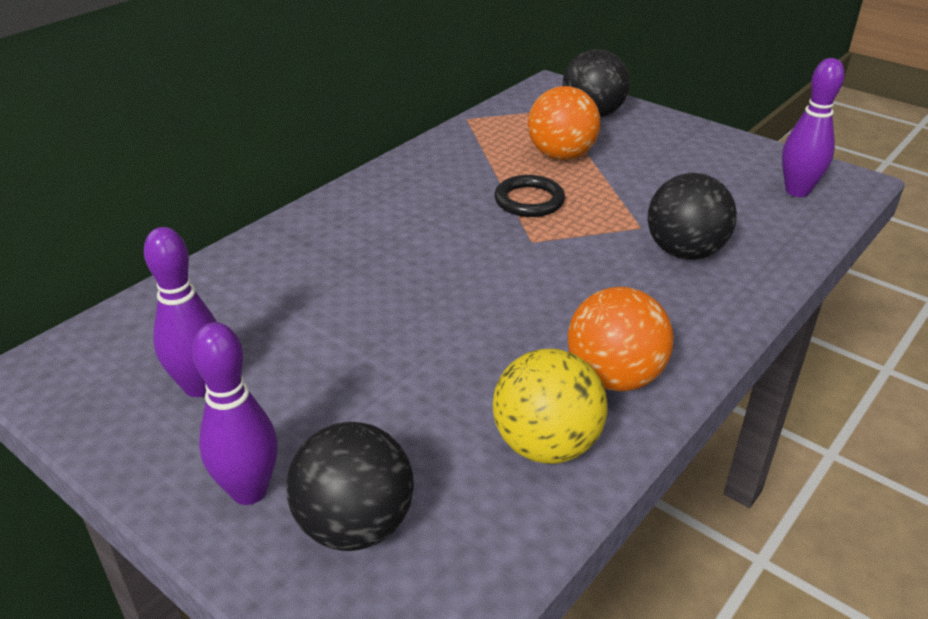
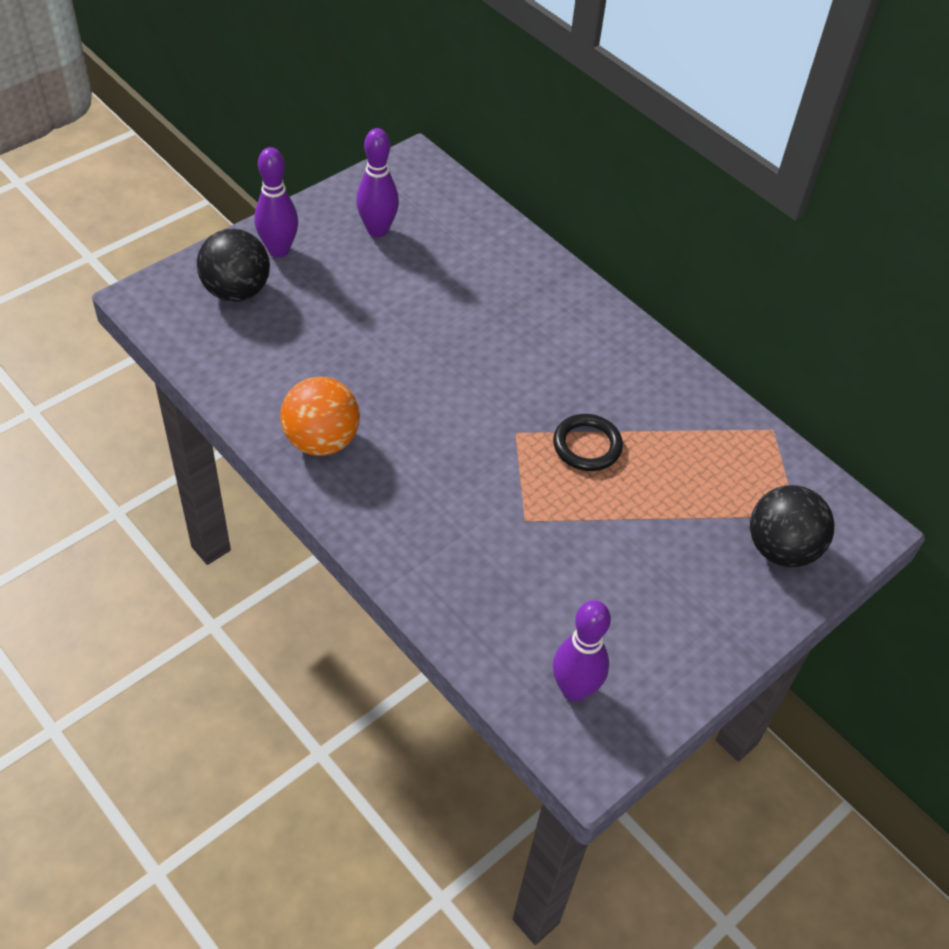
camera: 95 degrees right, 15 degrees up
yellow ball [492,349,608,464] -> none
orange ball [528,86,601,160] -> none
black ball [648,173,737,260] -> none

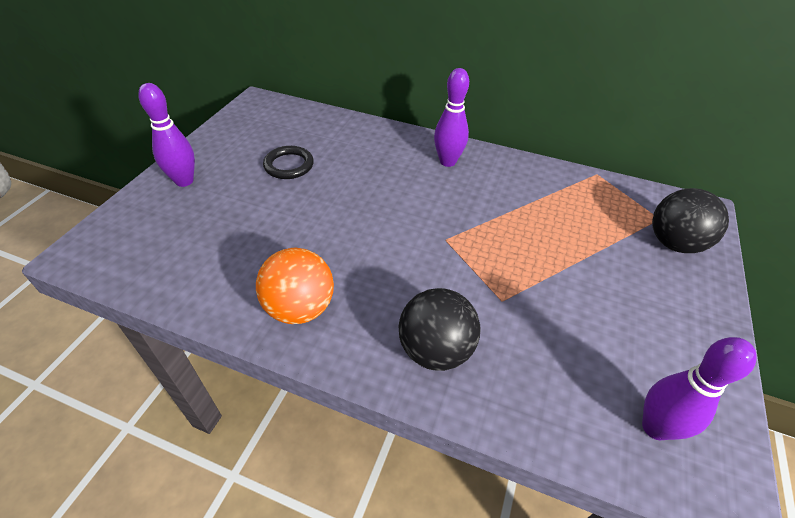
camera: 25 degrees left, 5 degrees down
black ball [197,229,270,302] -> black ball moved to [398,288,480,371]
purple bowling pin [356,128,399,237] -> purple bowling pin moved to [434,68,469,167]
black ring [553,414,623,471] -> black ring moved to [263,146,314,179]

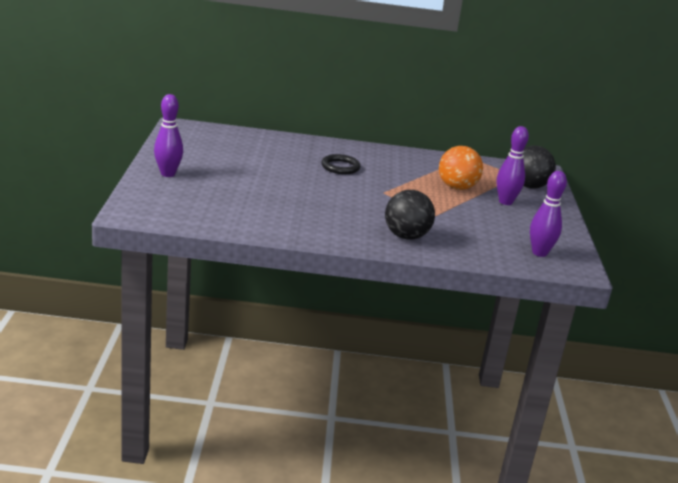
camera: 20 degrees left, 20 degrees down
orange ball [256,248,334,324] -> orange ball moved to [439,146,483,190]
black ring [263,146,314,179] -> black ring moved to [321,154,361,174]
purple bowling pin [434,68,469,167] -> purple bowling pin moved to [497,126,529,205]

